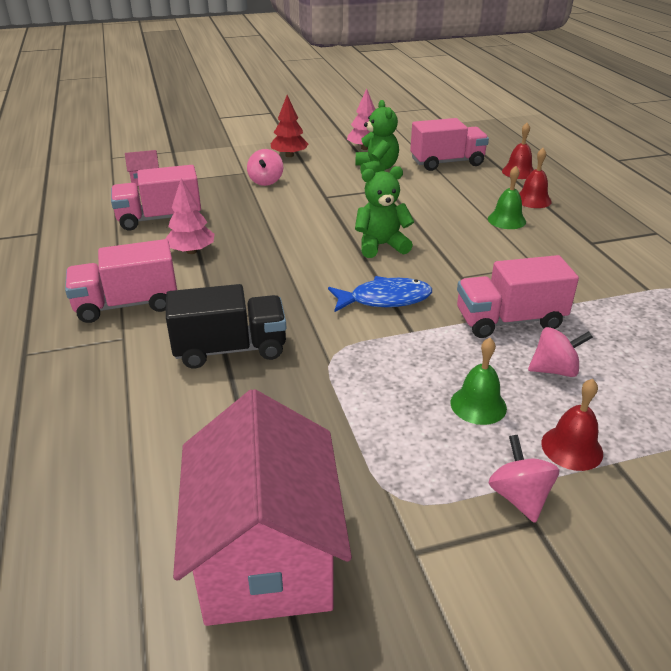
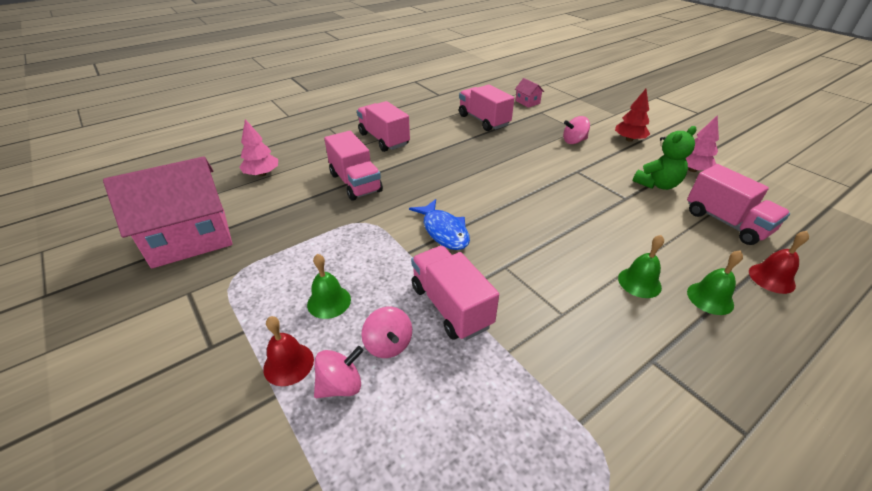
camera: 70 degrees right, 5 degrees up
pink tree [165,178,214,254] -> pink tree moved to [239,119,278,176]
black truck [166,284,286,369] -> pink truck [324,131,383,201]
green teddy bear [355,166,414,258] -> none
pink spinning top [489,435,559,523] -> pink spinning top moved to [314,346,364,398]
red bell [519,148,552,208] -> green bell [687,250,743,315]

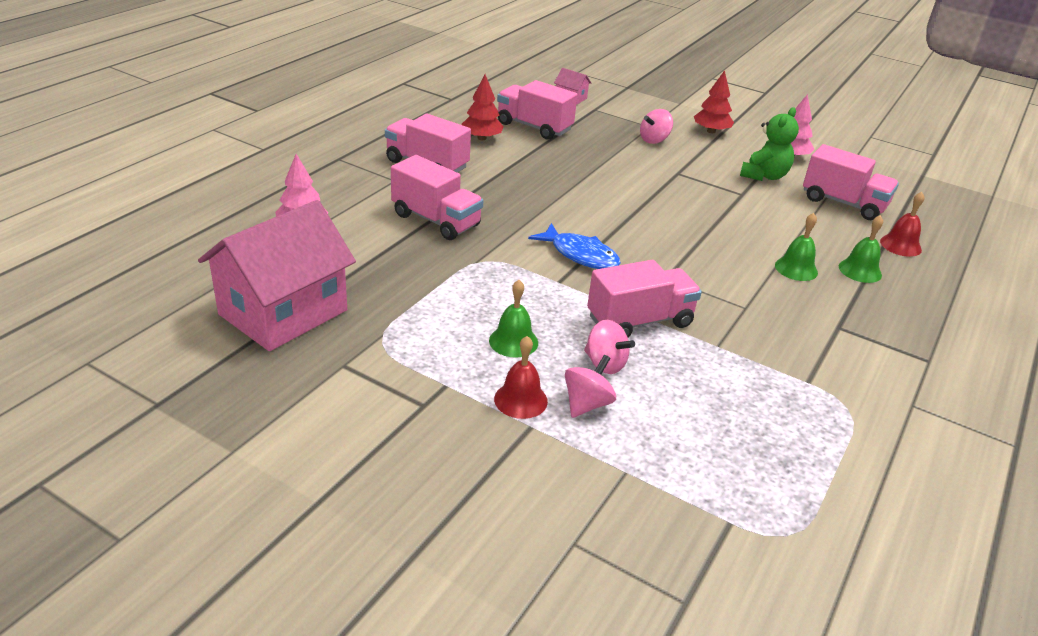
camera: 25 degrees left, 5 degrees down
pink truck [411,246,499,340] -> pink truck turned 120 degrees clockwise [587,260,702,337]
none -> red tree [462,74,504,140]

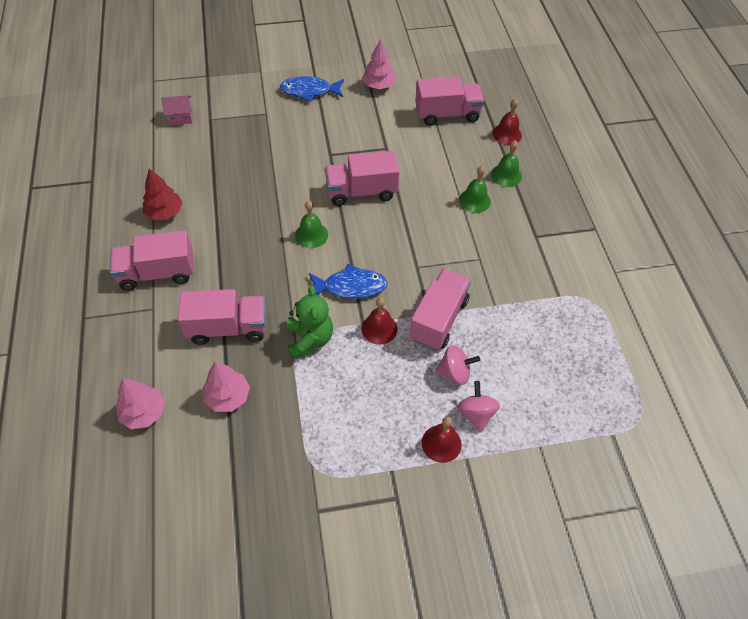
camera: 40 degrees left, 20 degrees up
pink house [198,200,356,351] -> none
green bell [489,280,538,358] -> green bell moved to [295,201,328,248]
pink truck [497,80,577,140] -> pink truck moved to [325,151,400,206]
pink spinning top [640,109,673,144] -> none
red tree [694,70,734,133] -> blue fish [280,76,344,102]
green teddy bear [740,107,799,181] -> green teddy bear moved to [287,285,333,359]
none -> pink tree [203,361,250,412]
none -> red bell [361,297,398,345]

